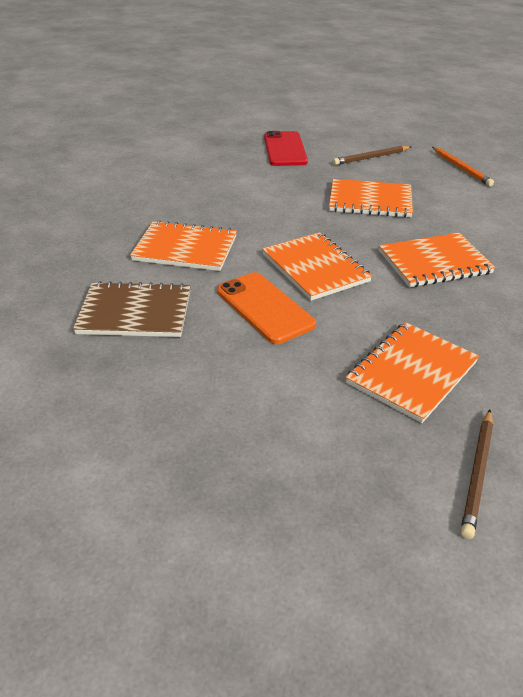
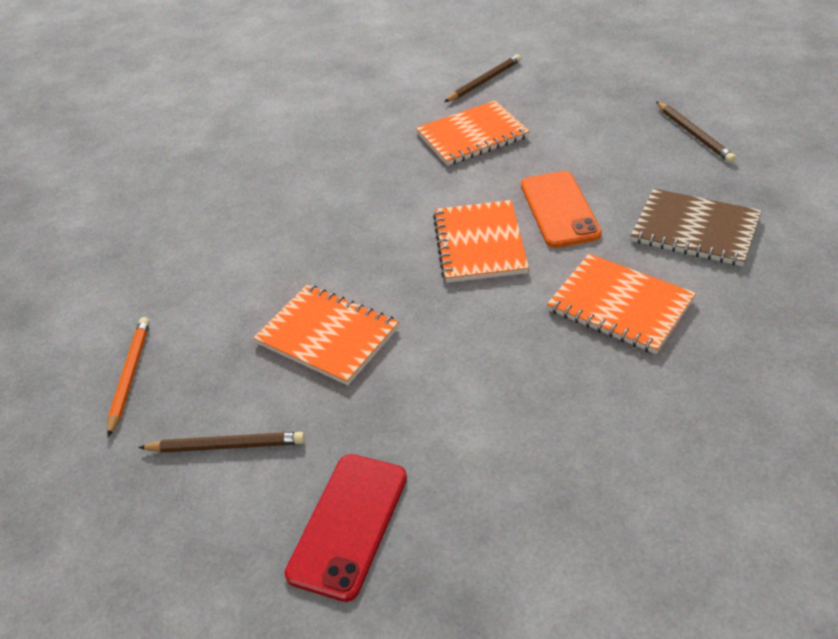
camera: 150 degrees left, 5 degrees up
orange notebook [379,233,496,287] -> none
none -> brown pencil [656,101,736,163]

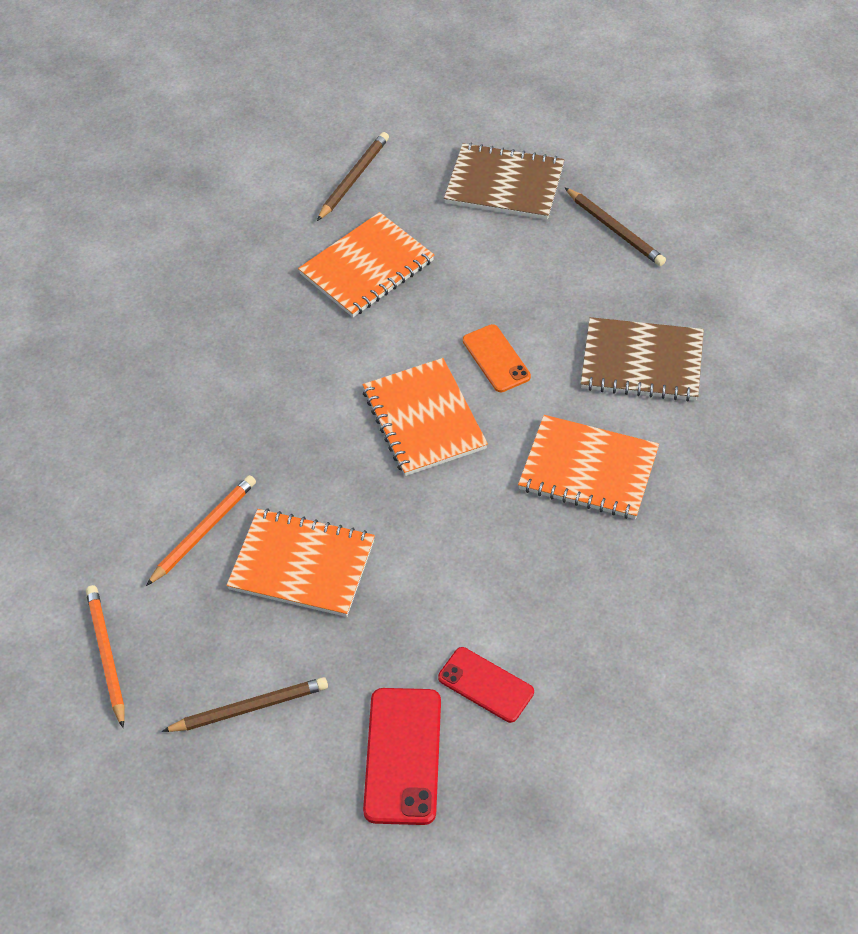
camera: 20 degrees left, 10 degrees up
orange phone [521,171,602,248] -> orange phone [463,324,531,392], size x0.65
none -> orange pencil [146,475,256,586]
none -> red phone [438,647,534,723]
none -> brown notebook [444,142,565,220]

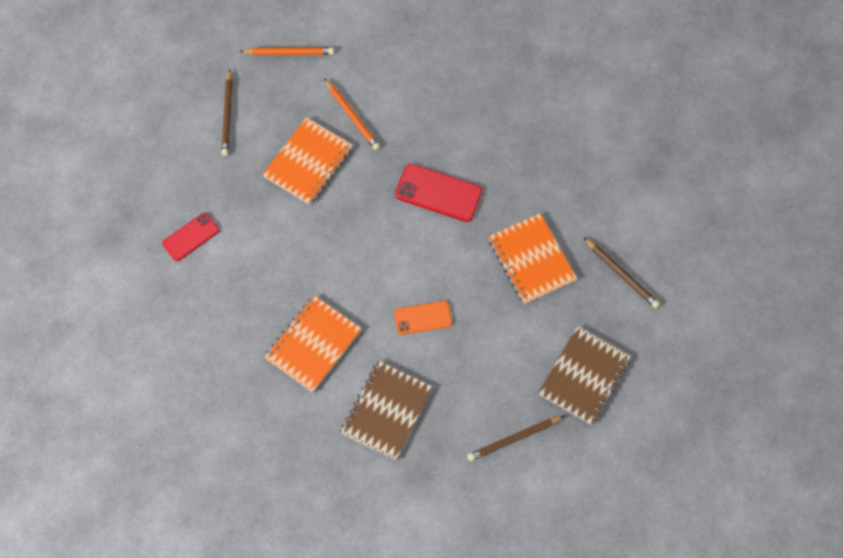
camera: 105 degrees right, 15 degrees up
orange notebook [363,358,488,476] -> none
red phone [363,688,441,825] -> red phone moved to [395,164,482,222]

